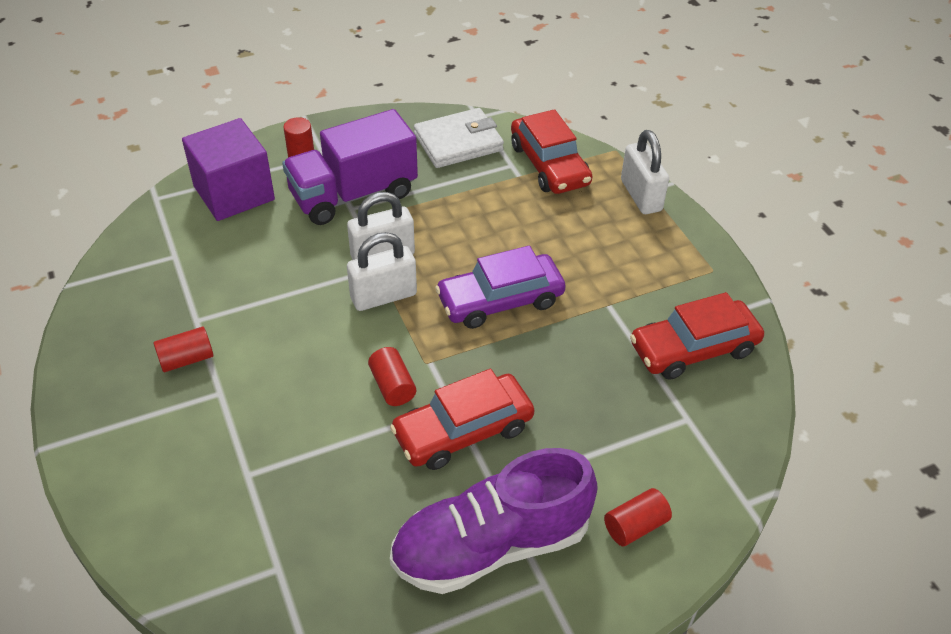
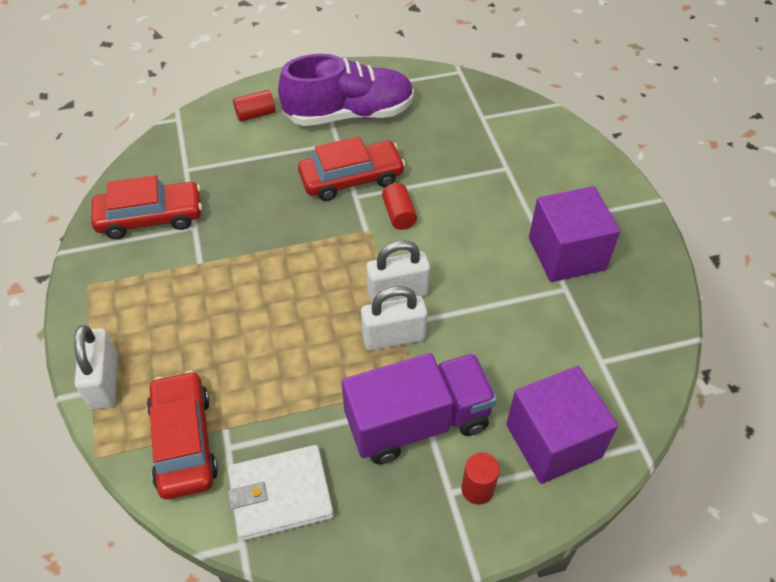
camera: 170 degrees left, 5 degrees up
red cylinder [153,327,214,372] -> purple cube [529,186,620,282]
purple car [435,246,566,329] -> none

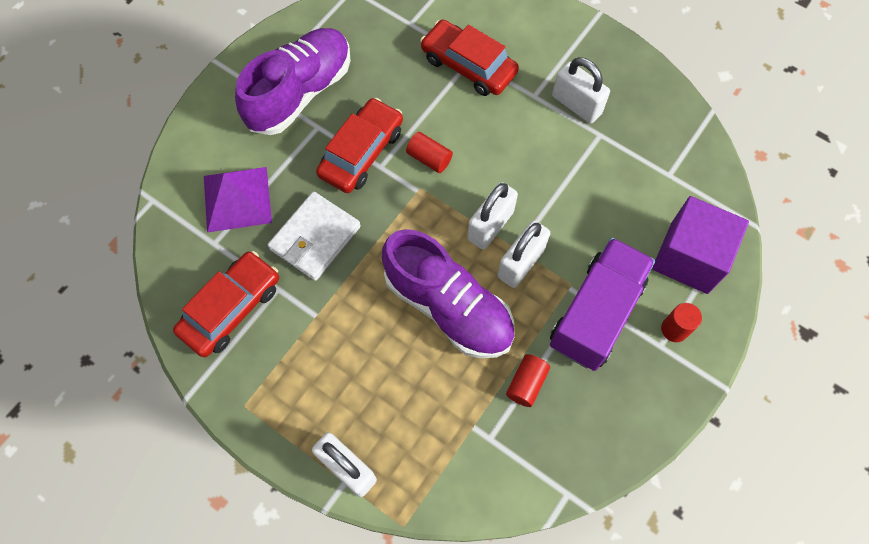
camera: 40 degrees left, 15 degrees up
red car [147,371,218,499] -> red car moved to [420,20,519,96]
white wallet [228,445,334,541] -> white wallet moved to [268,191,361,281]
red cylinder [233,90,275,122] -> red cylinder moved to [506,354,550,407]
purple cube [529,186,620,282] -> white padlock [552,57,610,124]
none -> purple pyramid [204,167,272,233]
none -> purple shoe [382,229,514,358]

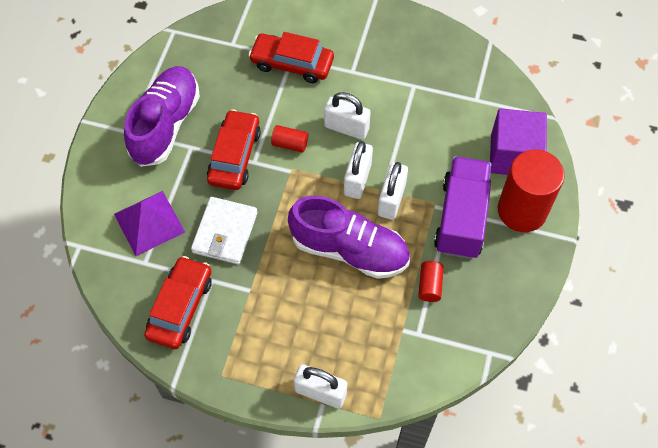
camera: 20 degrees left, 5 degrees down
white padlock [552,57,610,124] -> white padlock moved to [324,92,371,140]
red cylinder [661,303,702,342] -> red cylinder [498,150,565,232], size x2.32

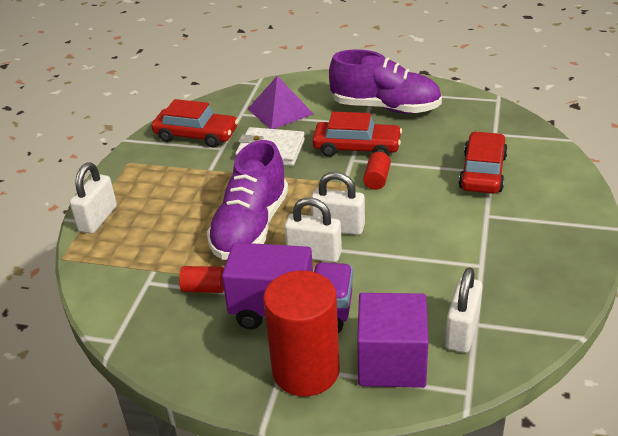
camera: 90 degrees right, 25 degrees down
white padlock [324,92,371,140] -> white padlock moved to [445,267,483,353]

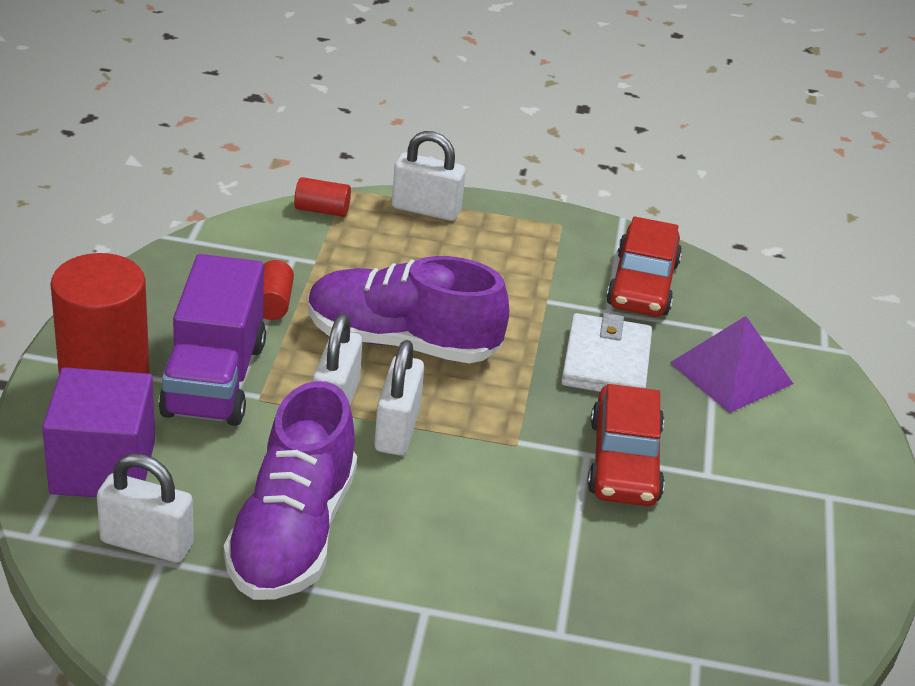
camera: 80 degrees right, 0 degrees up
purple shoe [329,49,442,114] -> purple shoe moved to [224,381,357,600]
red cylinder [363,152,391,190] -> red cylinder moved to [294,177,351,217]
red car [458,131,508,194] -> none

